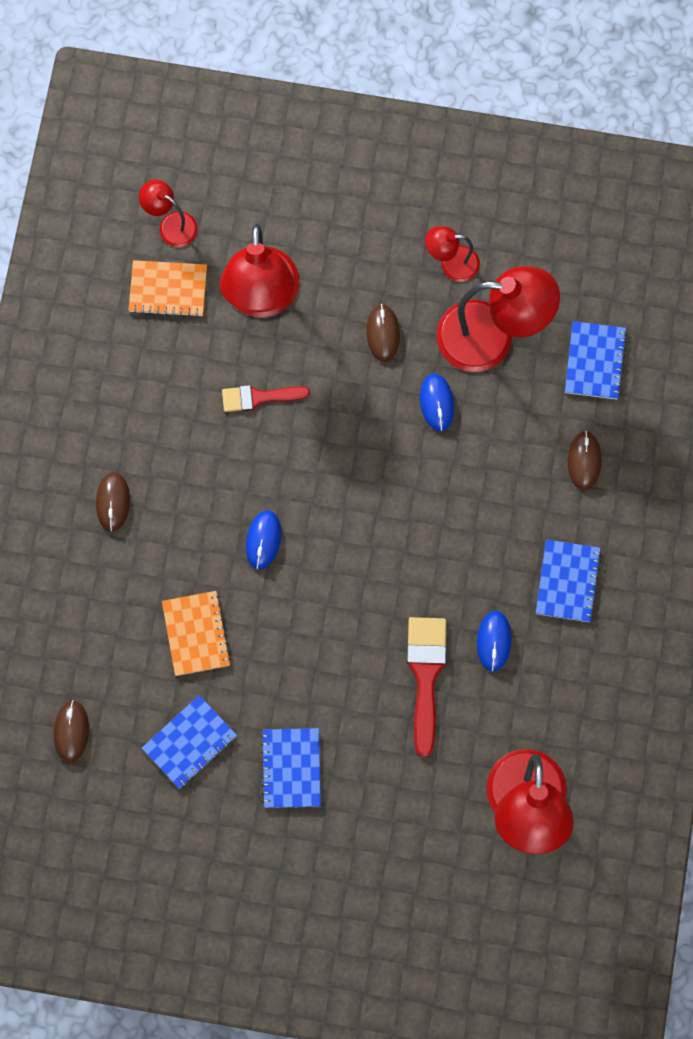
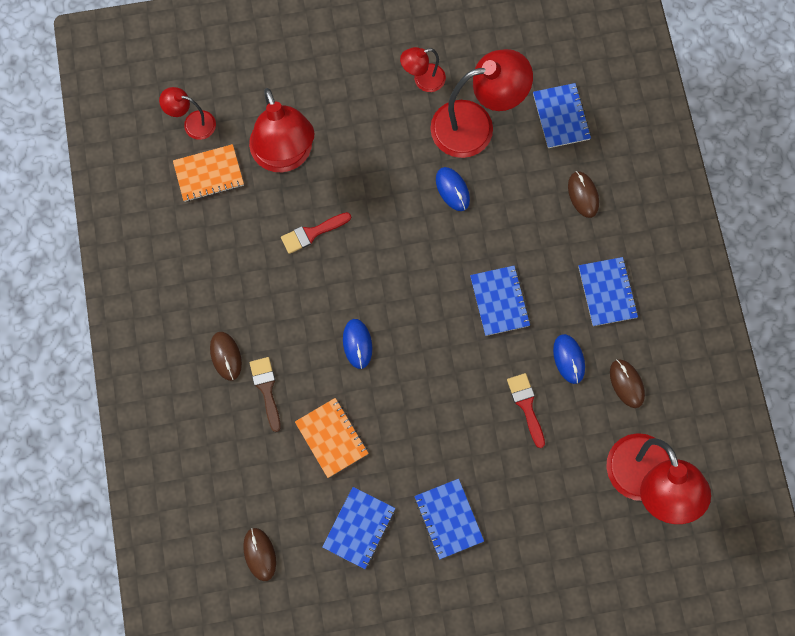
camera: 20 degrees left, 0 degrees up
brown mouse [366,304,400,362] -> brown mouse moved to [610,359,645,408]
red brush [407,617,447,757] -> red brush [507,373,545,448], size x0.65
none -> brown brush [249,357,281,432]
none -> blue notebook [470,266,531,336]

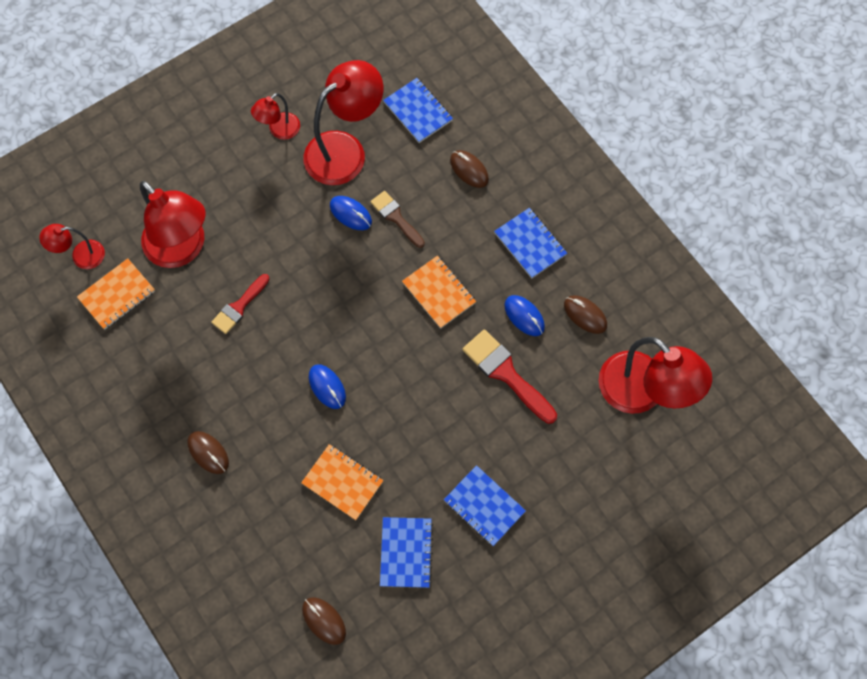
camera: 25 degrees left, 5 degrees down
brown brush [249,357,281,432] -> brown brush moved to [370,191,425,248]
blue notebook [470,266,531,336] -> orange notebook [402,256,476,329]
red brush [507,373,545,448] -> red brush [462,329,557,424], size x1.55

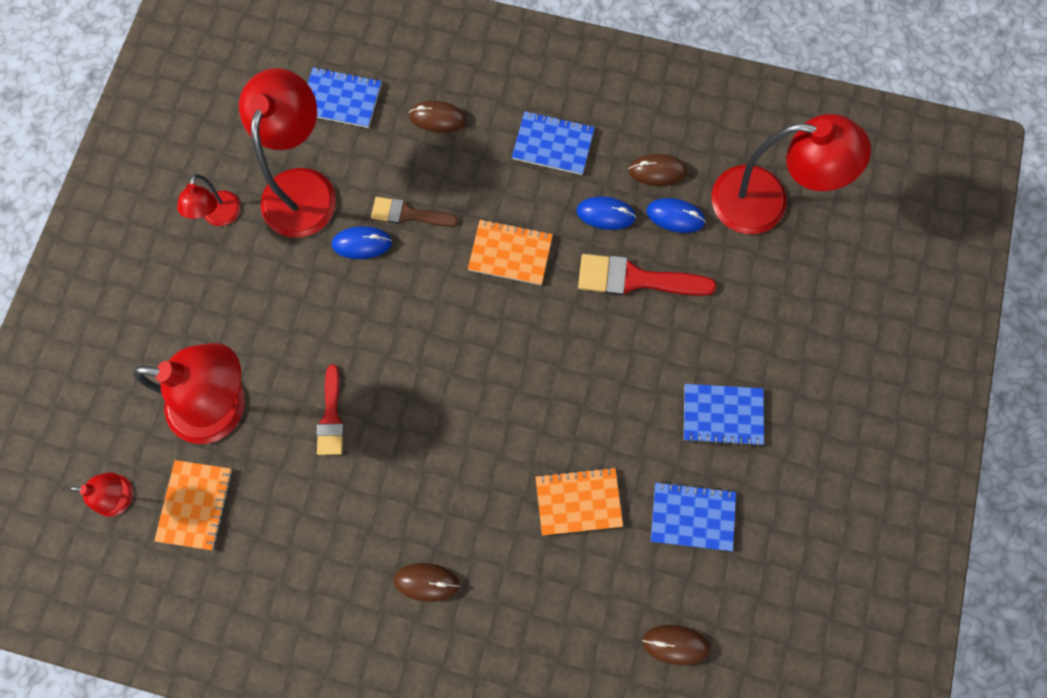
camera: 40 degrees left, 5 degrees up
red lamp [39,224,105,269] -> red lamp turned 120 degrees counterclockwise [69,472,133,516]
blue mouse [309,364,346,409] -> blue mouse moved to [646,198,706,233]
blue notebook [380,517,433,588] -> blue notebook turned 45 degrees counterclockwise [651,481,736,551]

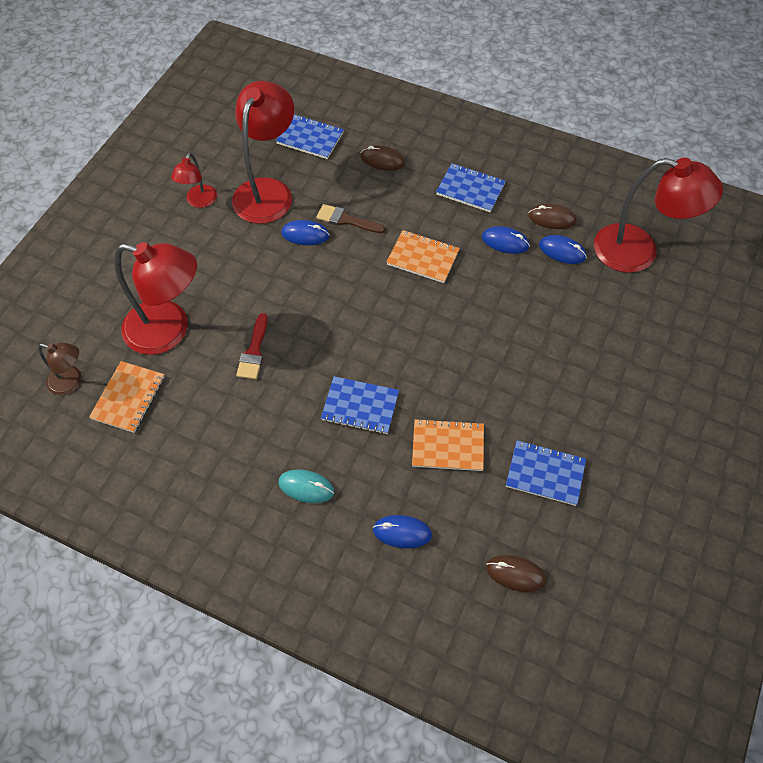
camera: 10 degrees right, 15 degrees down
red lamp [69,472,133,516] -> brown lamp [38,342,82,395]
brown mouse [393,563,460,602] -> turquoise mouse [278,469,334,503]
red brush [578,254,716,296] -> none
blue notebook [684,384,764,447] -> blue notebook moved to [321,376,399,434]
none -> blue mouse [373,515,432,549]

